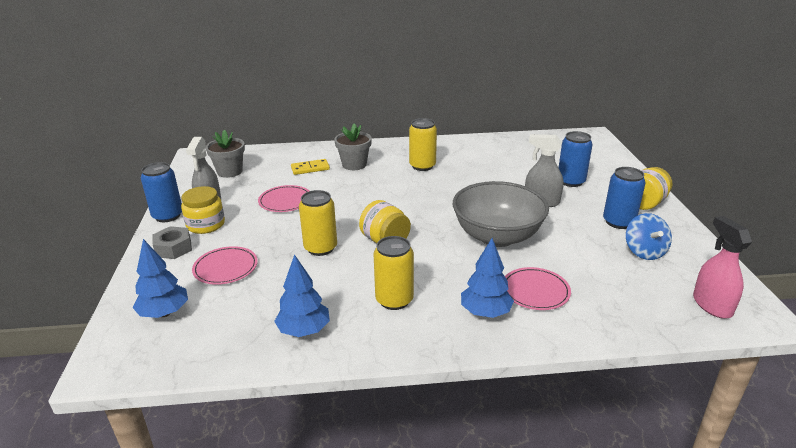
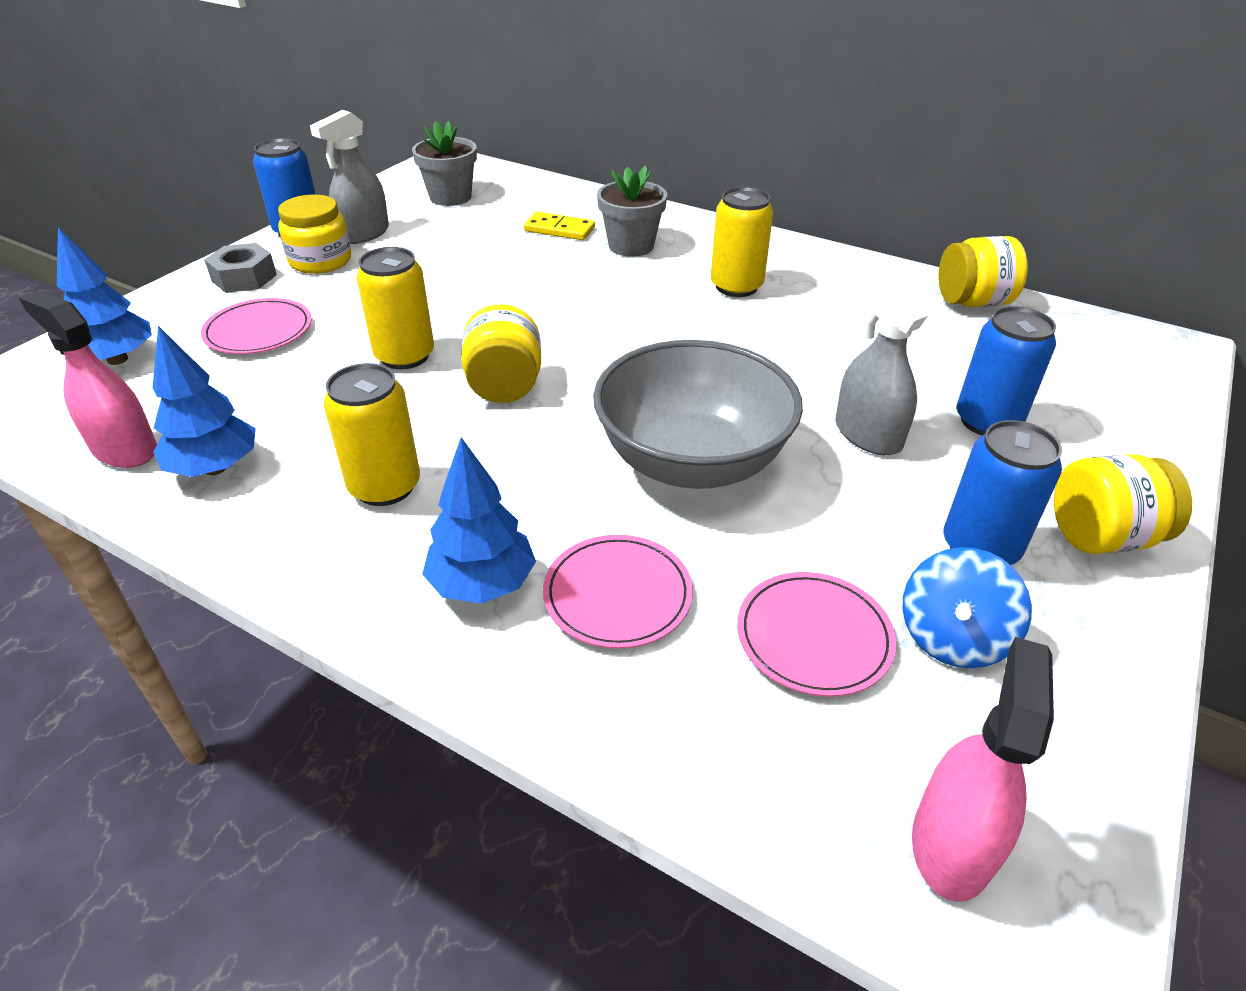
camera: 35 degrees right, 10 degrees up
pink plate [258,185,309,212] -> pink plate moved to [737,572,896,697]
none -> pink spray bottle [19,290,157,468]
none -> yellow jar [938,236,1028,307]

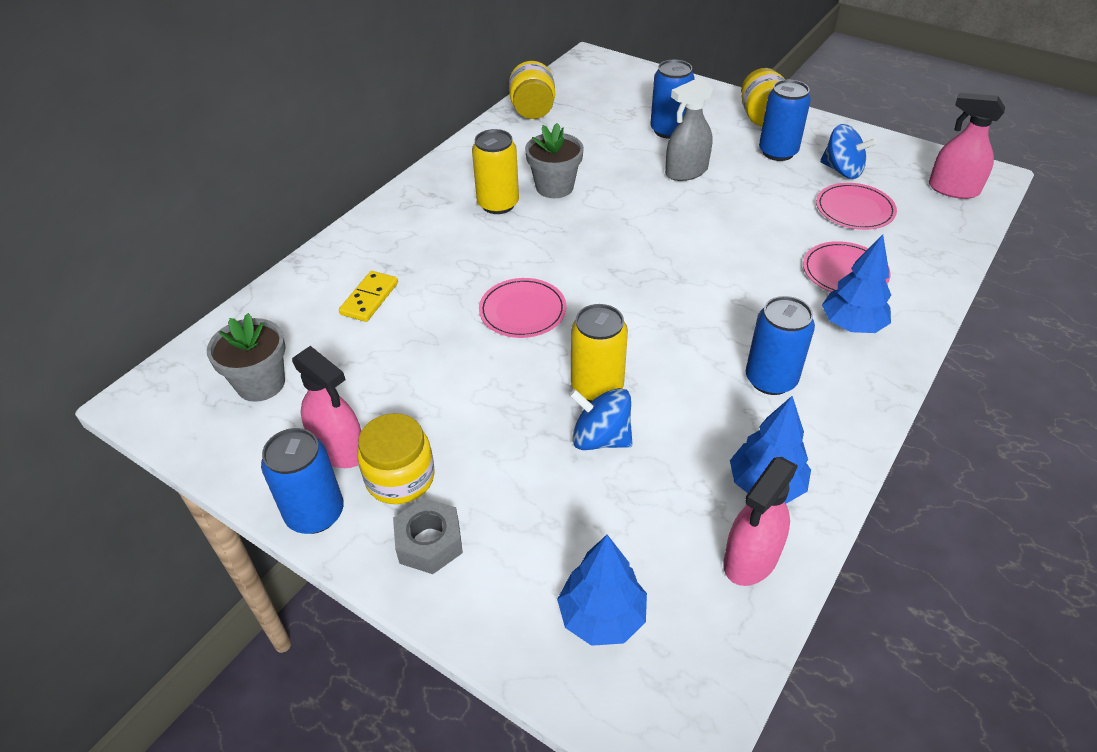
camera: 85 degrees left, 5 degrees up
pink plate [201,298,312,354] -> pink plate moved to [479,278,567,338]
grey spray bottle [310,110,389,244] -> pink spray bottle [292,346,361,468]
yellow can [324,363,420,506] -> blue can [746,296,815,395]
yellow jar [461,304,541,403] -> none
grey bowl [593,340,803,489] -> none
grey flower pot [597,166,667,257] -> grey flower pot moved to [525,123,584,198]
none -> blue spinning top [569,388,633,450]

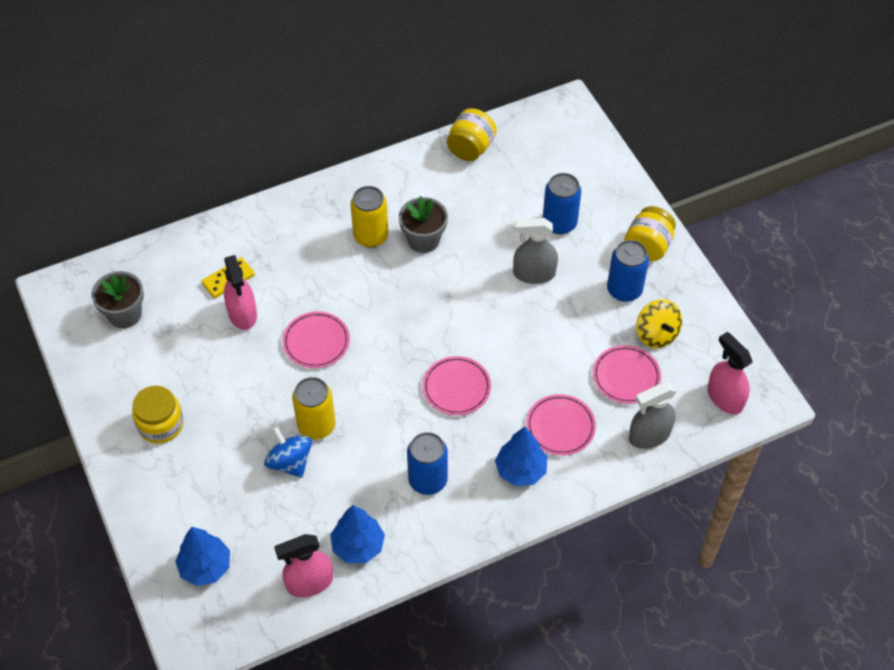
camera: 30 degrees right, 10 degrees up
blue can [261,428,344,534] -> none
pink spray bottle [292,346,361,468] -> pink spray bottle moved to [224,255,257,330]
grey nut [393,498,463,574] -> none
blue spinning top [820,124,877,179] -> yellow spinning top [636,299,682,348]
none -> pink plate [423,356,491,415]
none -> grey spray bottle [629,382,676,449]

